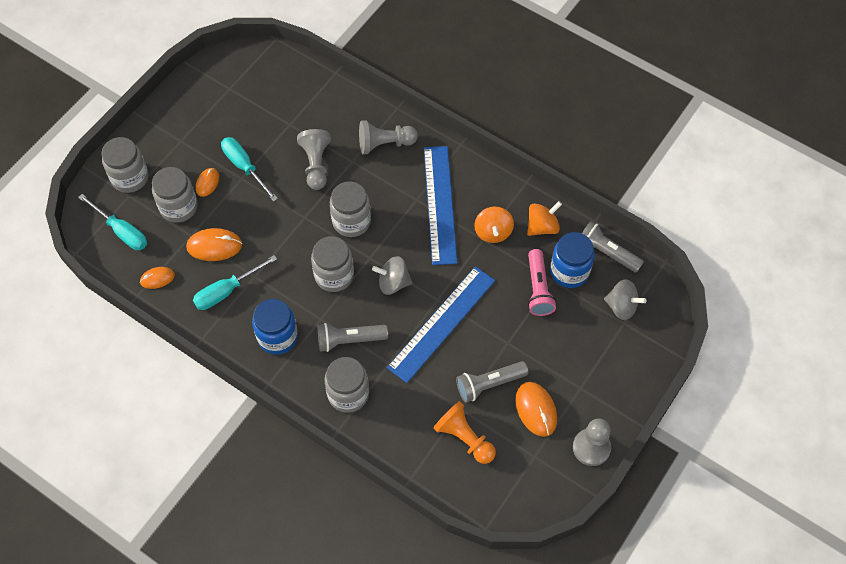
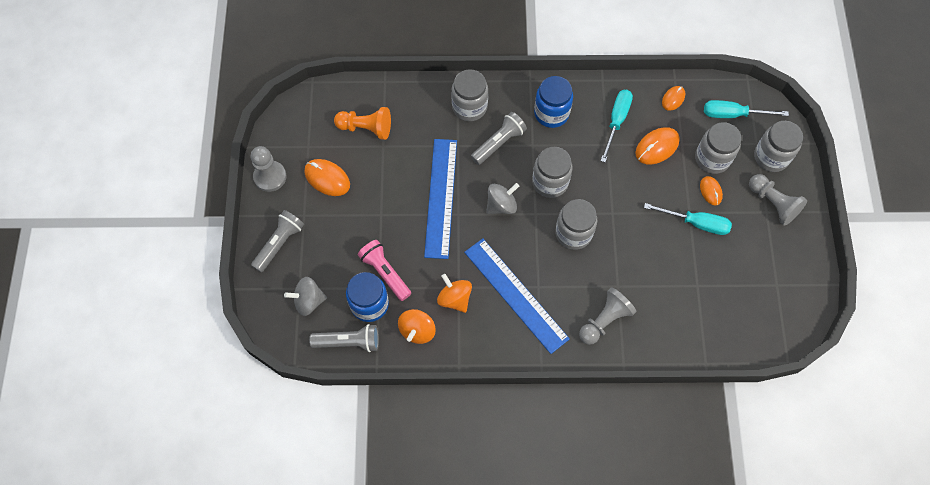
camera: 145 degrees right, 5 degrees up
grey pawn [297,129,331,190] -> grey pawn moved to [749,174,807,226]
grey flashlight [456,361,529,402] -> grey flashlight moved to [251,210,304,272]

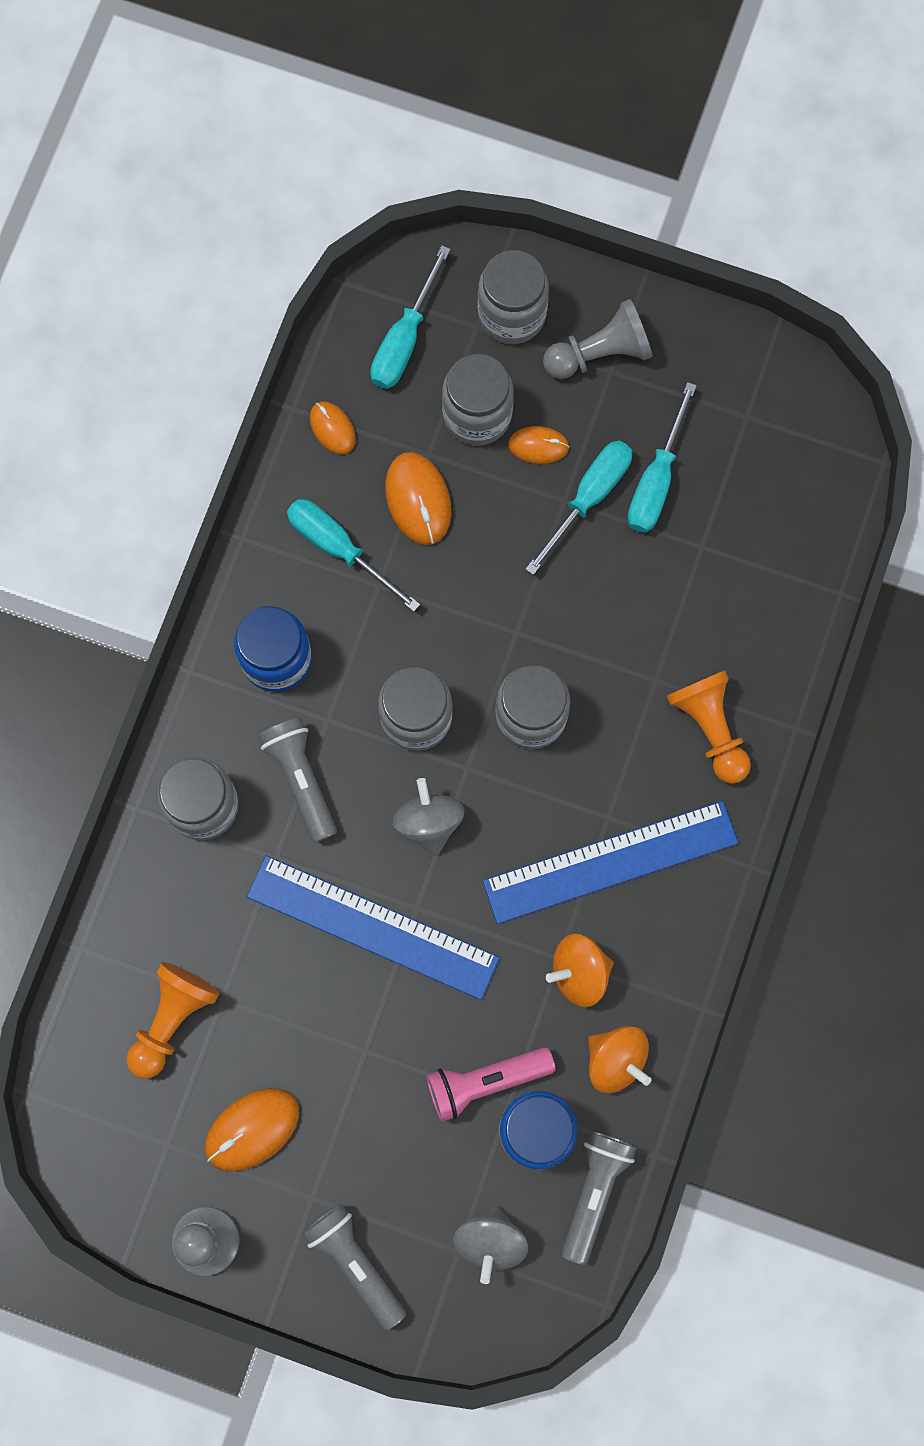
camera: 70 degrees left, 10 degrees up
grey pawn [579,287,636,345] -> orange pawn [667,670,751,784]
none -> turquoise screwdriver [628,382,697,533]

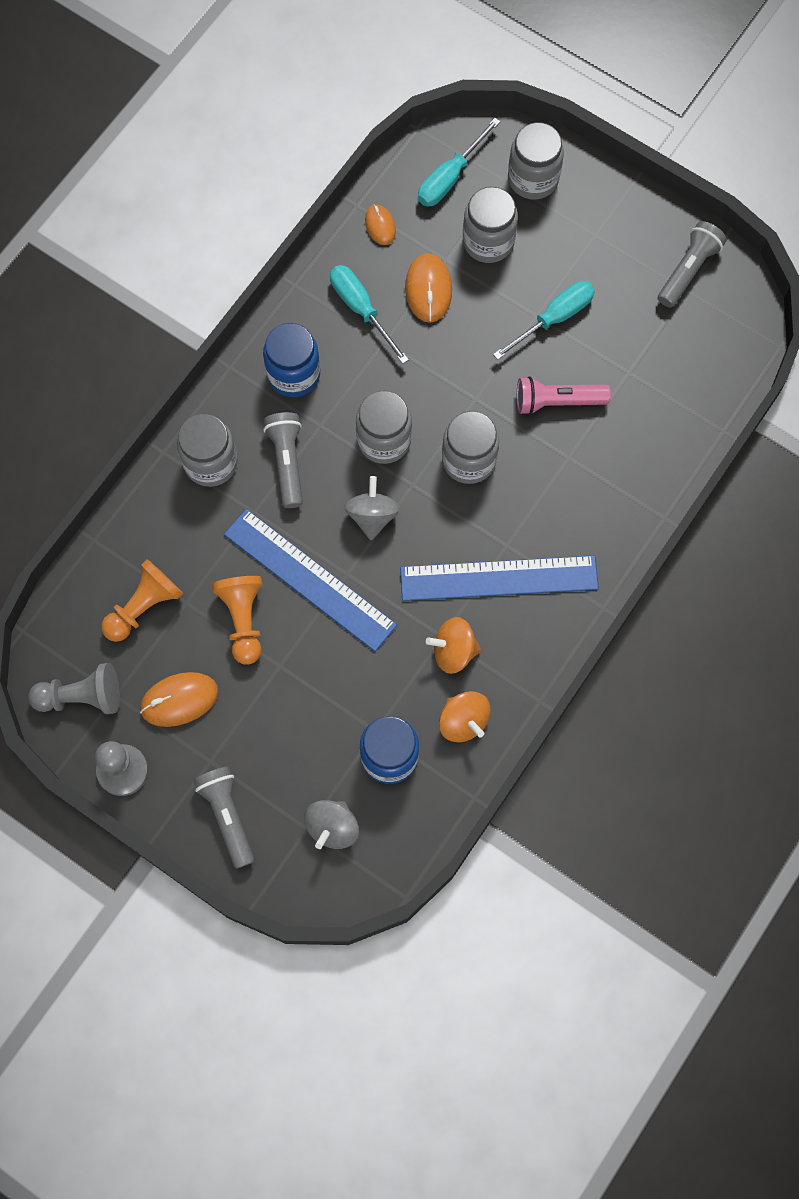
camera: 15 degrees right, 5 degrees down
pink flashlight [426,1047,556,1122] -> pink flashlight moved to [517,376,611,415]
orange mouse [508,426,569,464] -> none
grey pawn [543,299,653,379] -> grey pawn moved to [28,663,120,714]
grey flashlight [561,1131,637,1265] -> grey flashlight moved to [658,221,727,308]
turquoise screwdriver [628,382,697,533] -> none
orange pawn [667,670,751,784] -> orange pawn moved to [212,576,263,664]

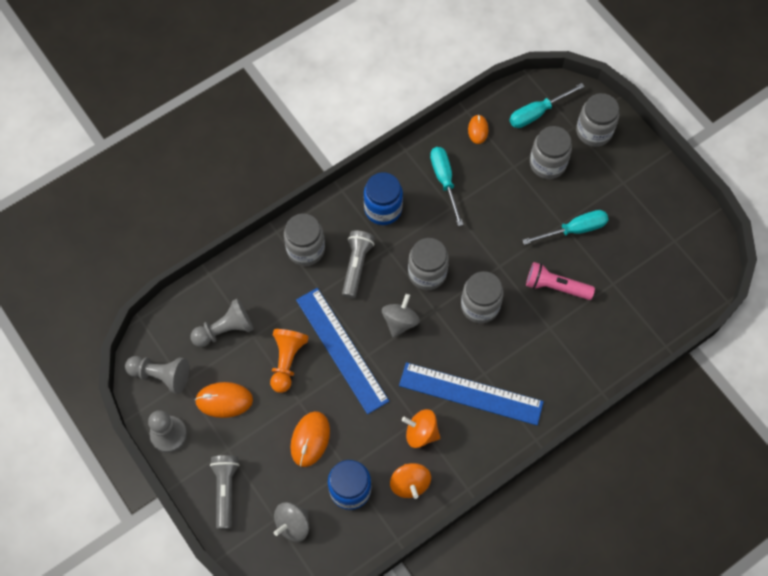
camera: 20 degrees right, 5 degrees down
orange pawn [101,559,183,642] -> grey pawn [190,298,253,347]
orange mouse [405,253,452,323] -> orange mouse moved to [290,411,330,467]
grey flashlight [658,221,727,308] -> none

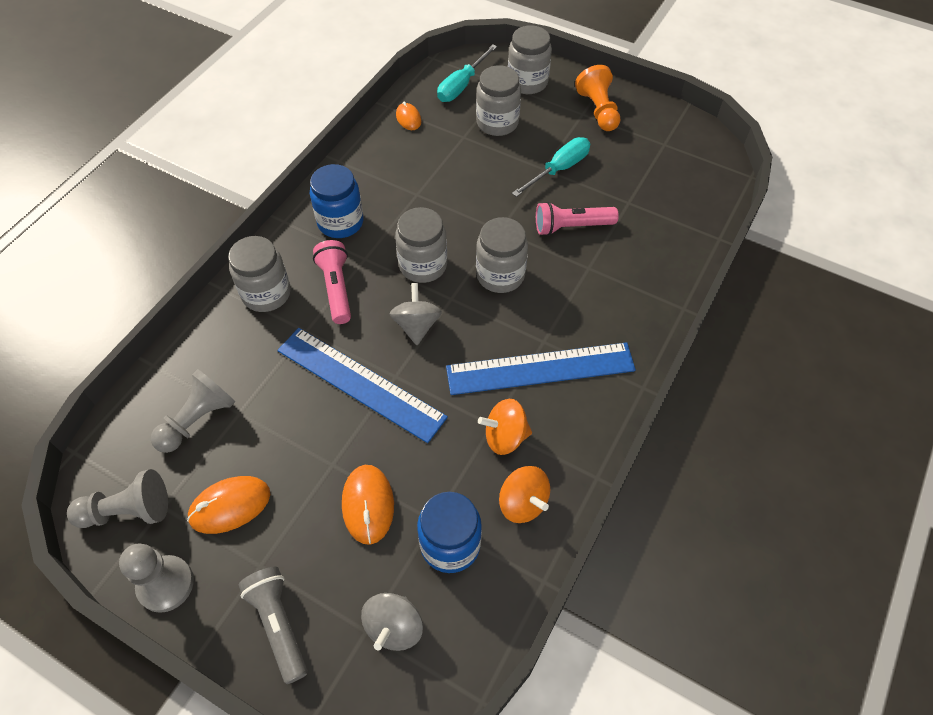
camera: 25 degrees left, 10 degrees down
orange pawn [270,329,309,393] -> orange pawn moved to [575,65,620,131]
grey flashlight [342,230,375,298] -> pink flashlight [313,240,351,324]
turquoise screwdriver [430,147,463,226] -> none

